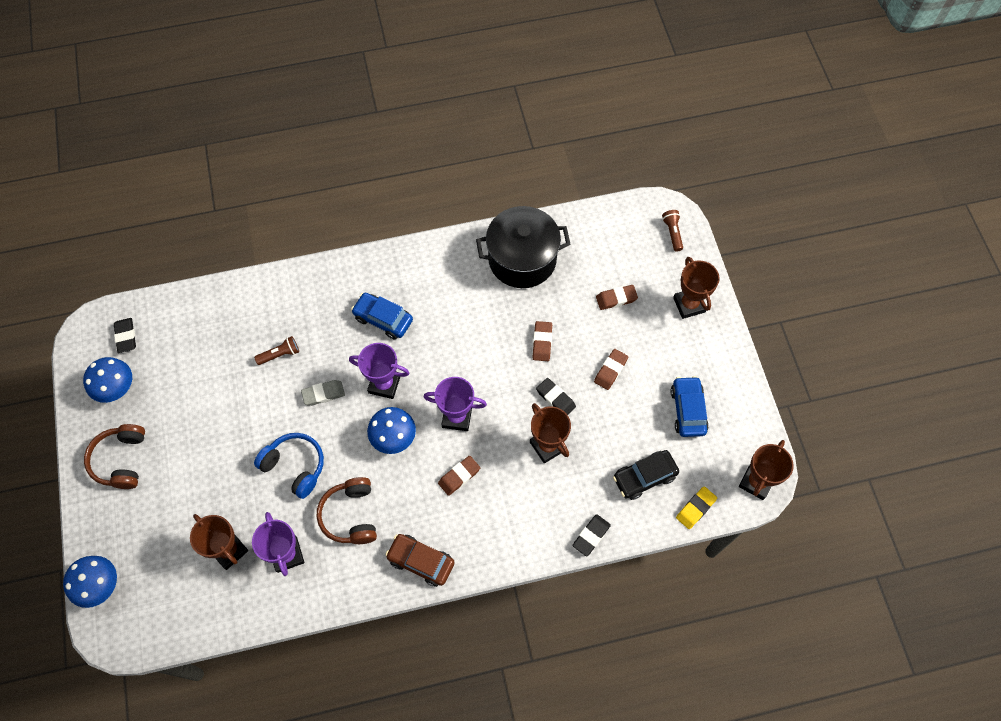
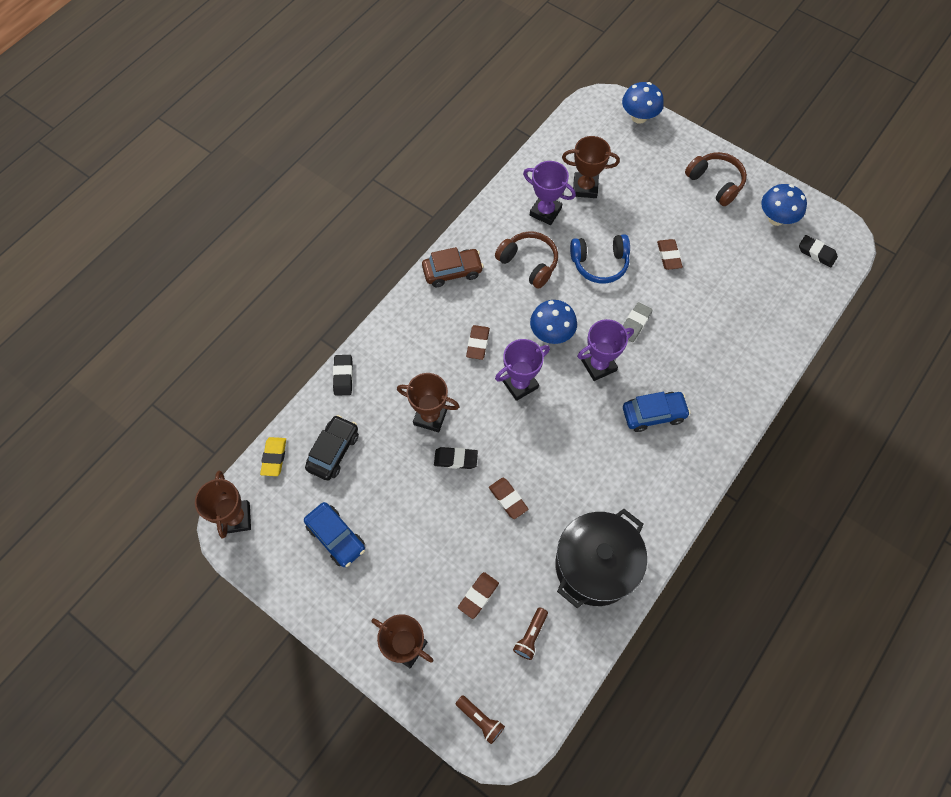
camera: 140 degrees right, 0 degrees up
brown flashlight [254,336,299,365] -> brown flashlight moved to [513,607,548,660]
brown eraser [594,349,628,390] -> brown eraser moved to [657,239,683,270]

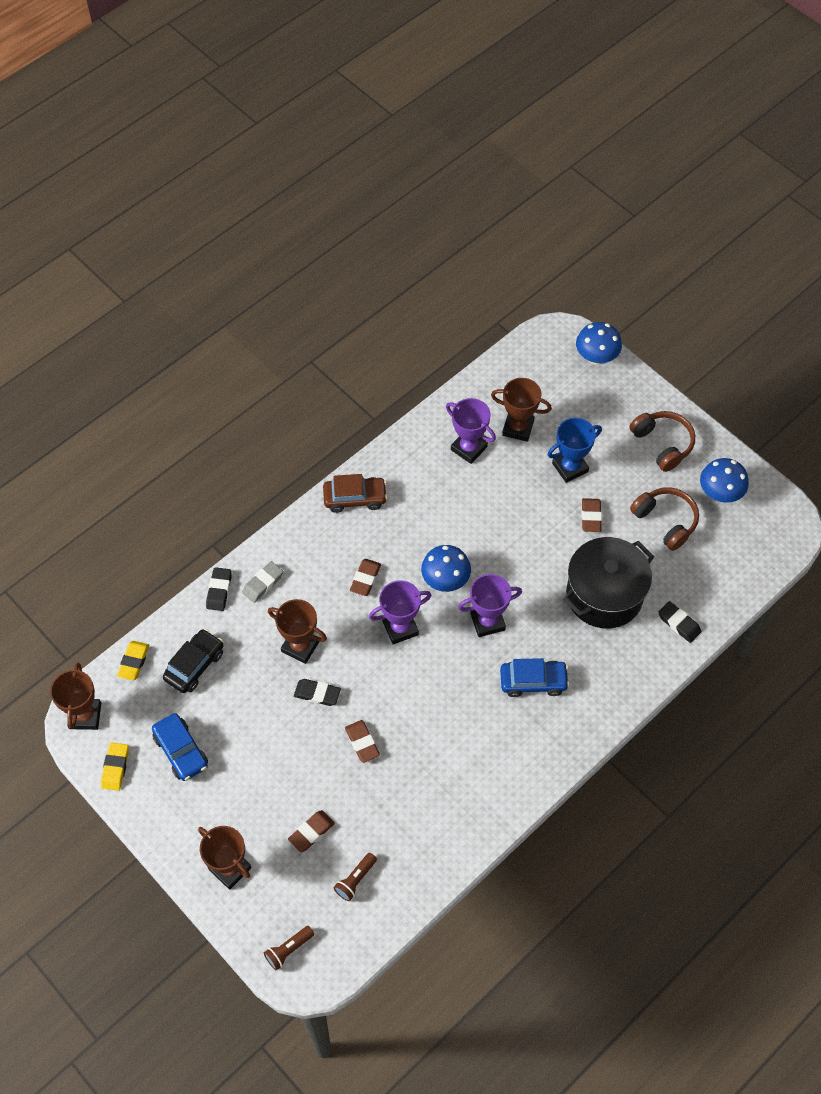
camera: 10 degrees right, 5 degrees down
brown flashlight [456,695,505,744] -> brown flashlight turned 90 degrees clockwise [264,926,314,970]
brown headphones [495,231,558,289] -> brown headphones moved to [630,487,699,551]
black pot [555,509,647,608] -> black pot moved to [563,537,654,628]
blue headphones [570,234,630,284] -> none
grey eraser [623,302,652,342] -> grey eraser moved to [242,561,283,603]
black eraser [799,235,838,267] -> black eraser moved to [658,601,701,643]
none -> yellow eraser [101,742,129,791]
none -> blue trophy [548,418,602,483]

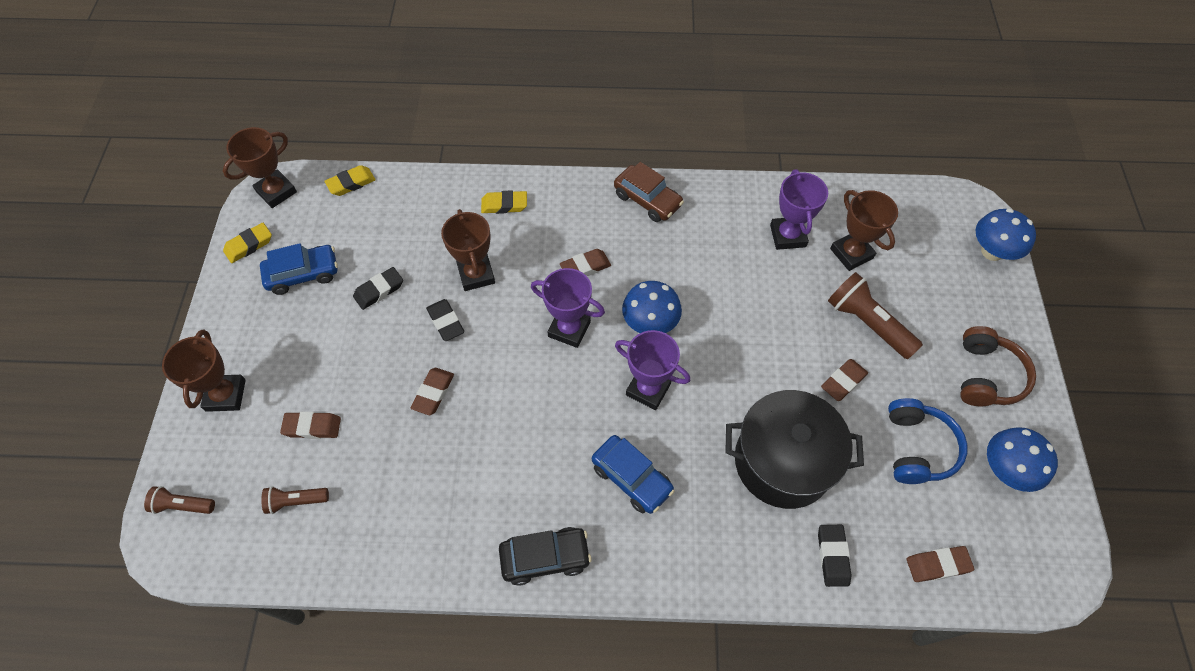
camera: 45 degrees right, 0 degrees up
blue car [152,713,208,781] -> blue car turned 120 degrees counterclockwise [260,243,338,295]
black car [163,629,224,693] -> black car moved to [499,527,591,586]
black eraser [206,567,232,611] -> black eraser moved to [353,267,403,310]
grey eraser [242,561,283,603] -> yellow eraser [481,190,527,214]
blue trophy [548,418,602,483] -> brown flashlight [828,272,923,359]
brown headphones [630,487,699,551] -> blue headphones [888,398,967,484]
none -> brown eraser [907,546,974,582]

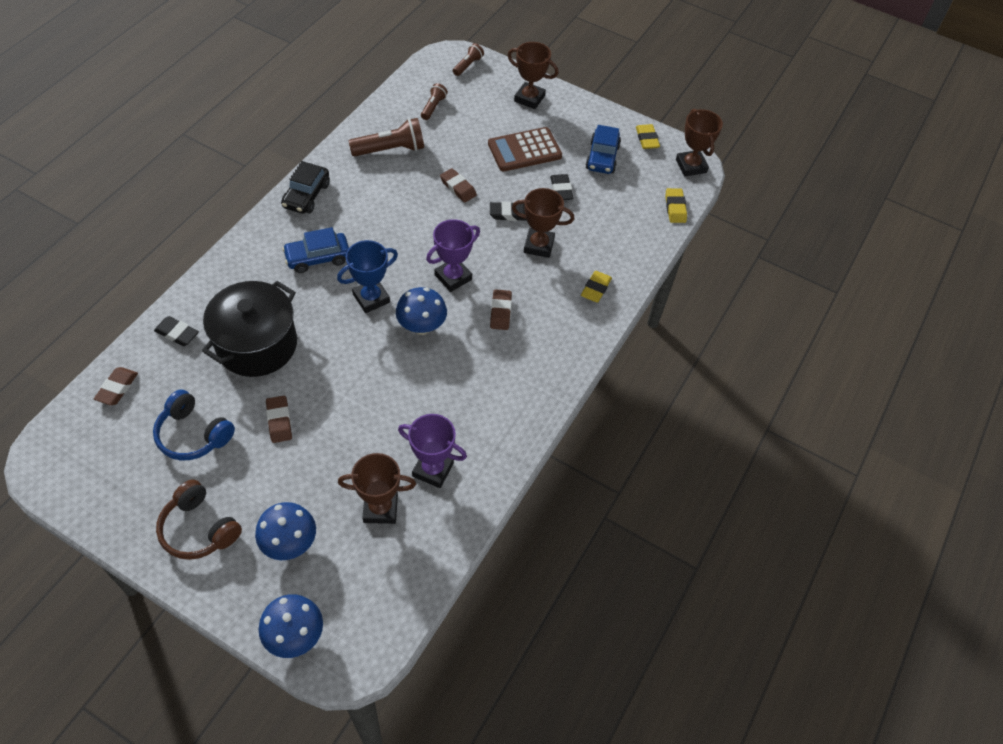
camera: 115 degrees right, 5 degrees down
brown eraser [280,412,341,439] -> none
brown car [614,162,684,222] -> none
purple trophy [615,330,690,410] -> blue trophy [337,240,398,313]
brown flashlight [828,272,923,359] -> brown flashlight moved to [349,118,424,157]
blue mushroom [987,427,1058,492] -> blue mushroom moved to [255,502,316,560]
none -> brown calculator [488,127,562,172]

